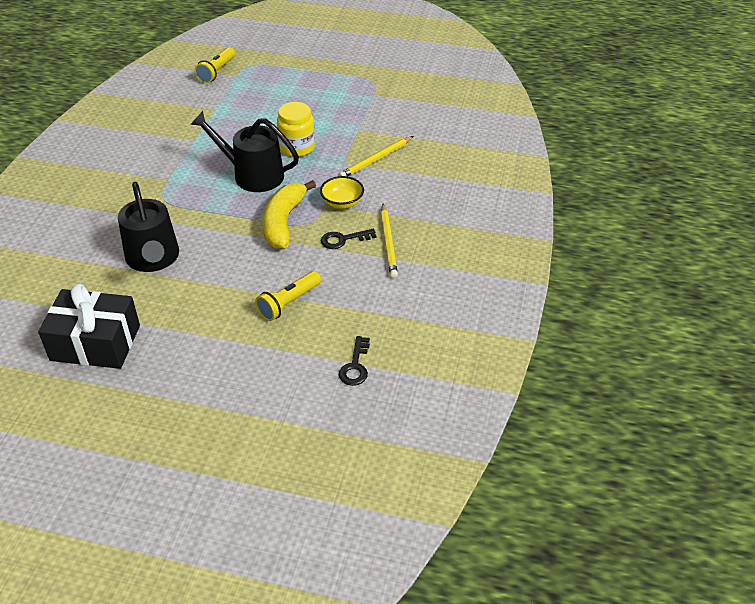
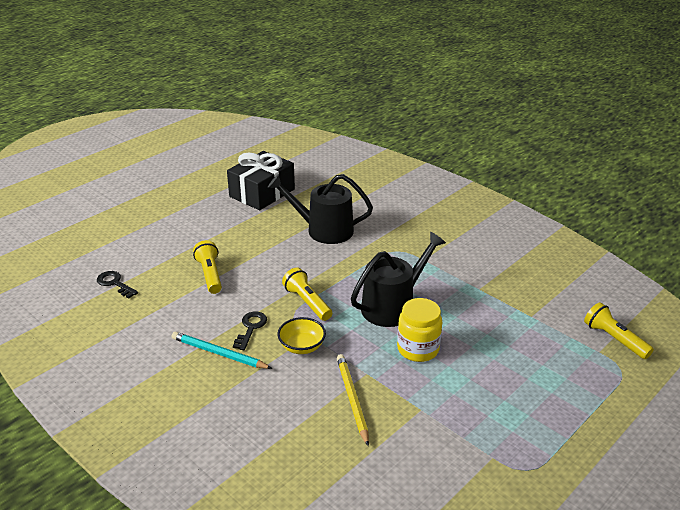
camera: 120 degrees right, 10 degrees down
yellow banana [262,180,316,249] -> yellow flashlight [282,268,332,321]
yellow pencil [381,204,398,278] -> turquoise pencil [171,332,272,369]

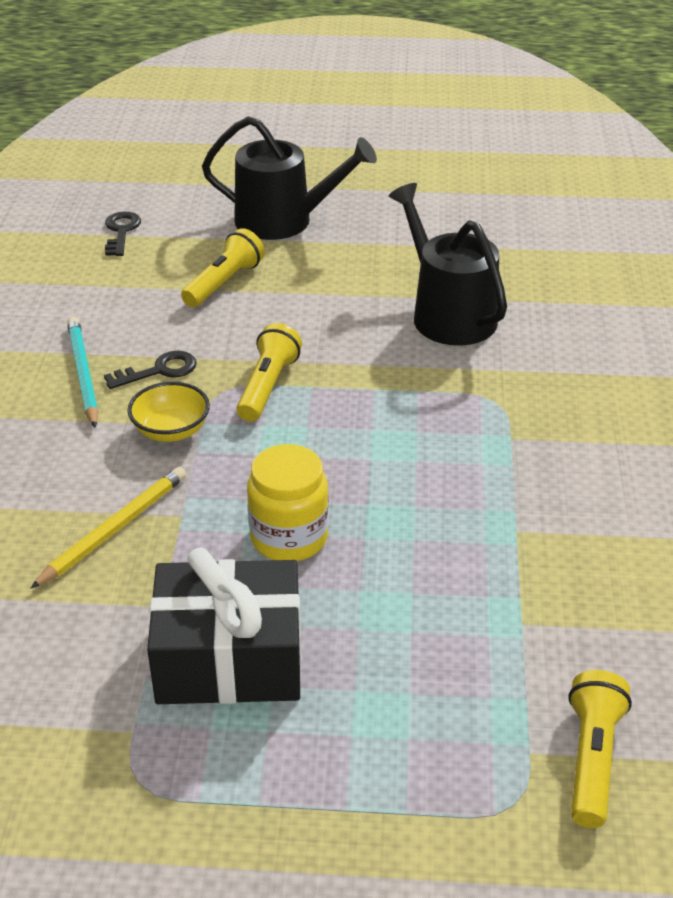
camera: 50 degrees right, 5 degrees up
black gift [227,151,295,210] -> black gift moved to [147,547,301,704]
black watering can [351,232,446,327] -> black watering can moved to [202,116,377,240]

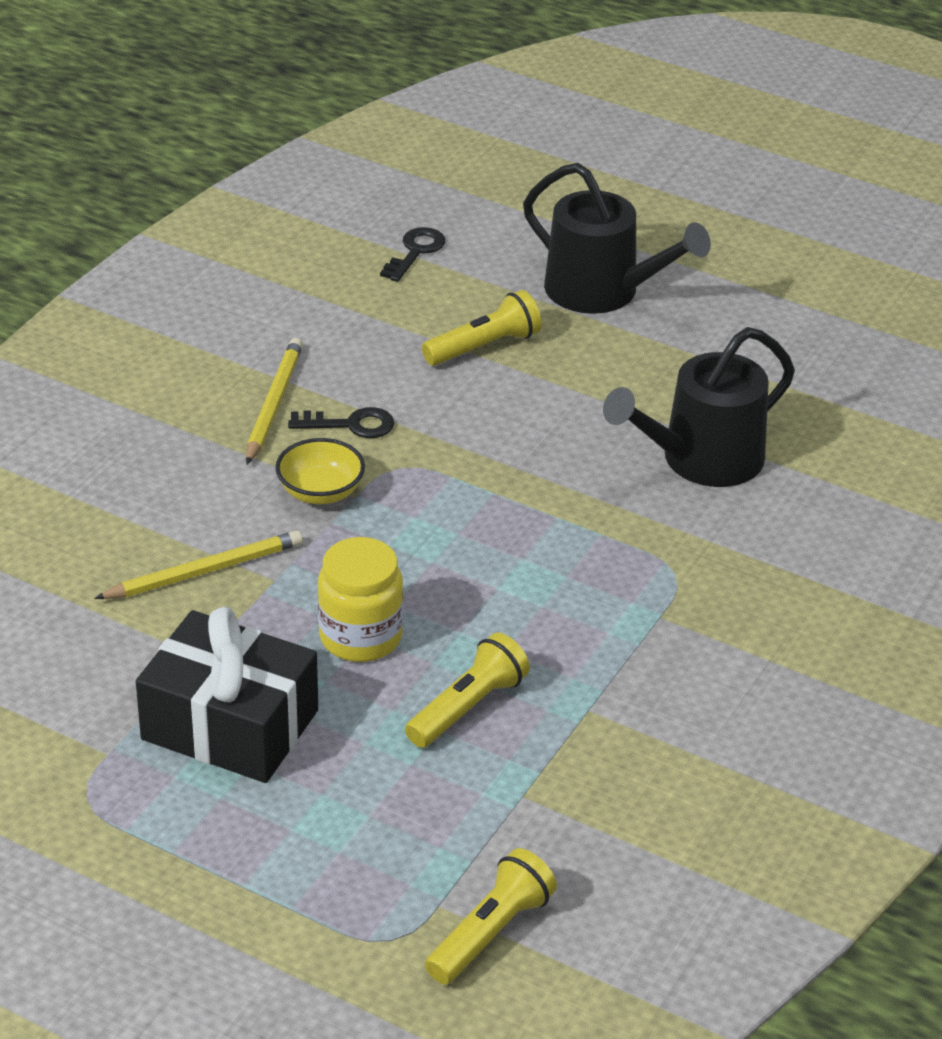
camera: 25 degrees right, 0 degrees up
turquoise pencil [67,317,98,428] -> yellow pencil [246,338,303,464]
yellow flashlight [236,323,302,422] -> yellow flashlight moved to [405,632,530,748]
black watering can [389,183,507,346] -> black watering can turned 120 degrees counterclockwise [603,327,795,487]

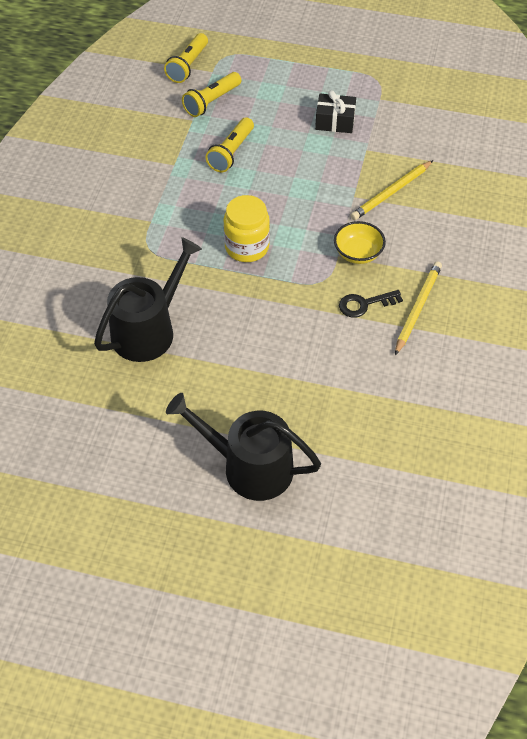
camera: 165 degrees right, 15 degrees up
black gift [136,607,318,783] -> black gift [315,90,356,133], size x0.56
yellow pencil [246,338,303,464] -> yellow pencil turned 150 degrees counterclockwise [395,261,442,355]
yellow jar [318,537,403,662] -> yellow jar moved to [224,195,270,262]
black key [380,227,445,282] -> none
yellow flashlight [422,290,542,366] -> yellow flashlight moved to [182,72,241,117]

